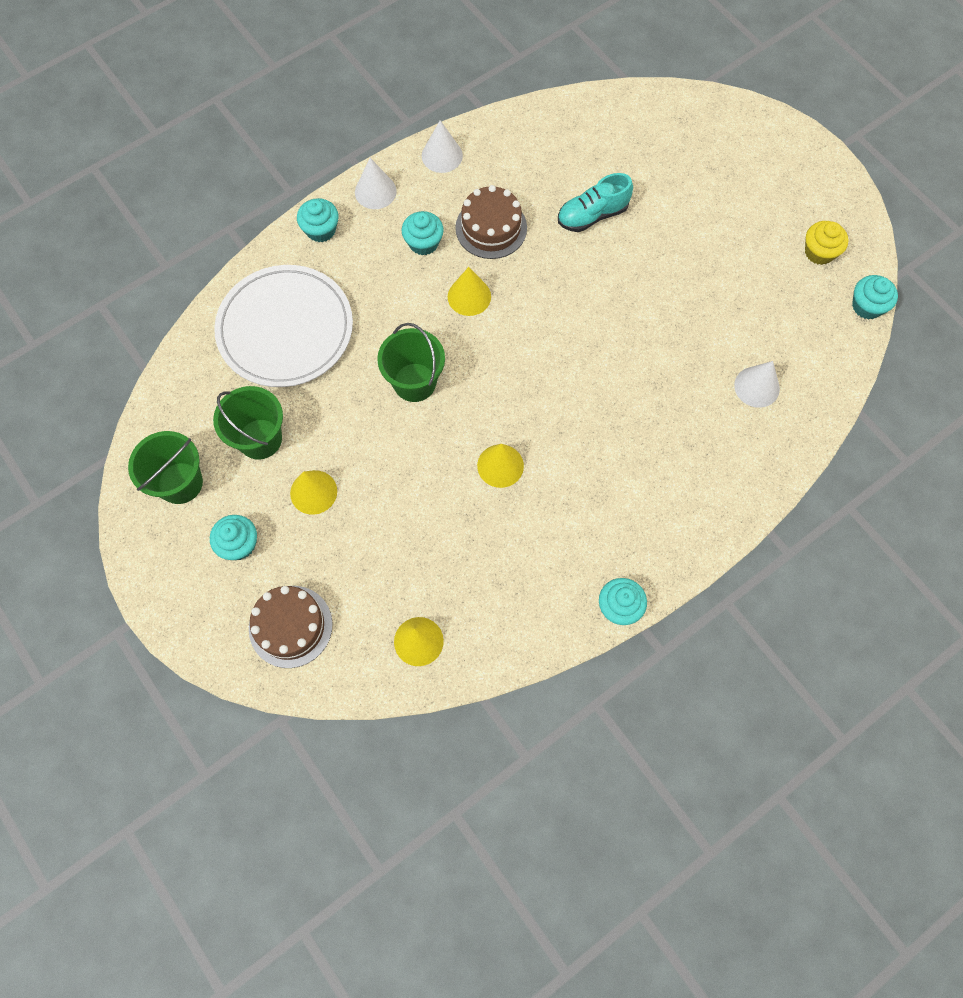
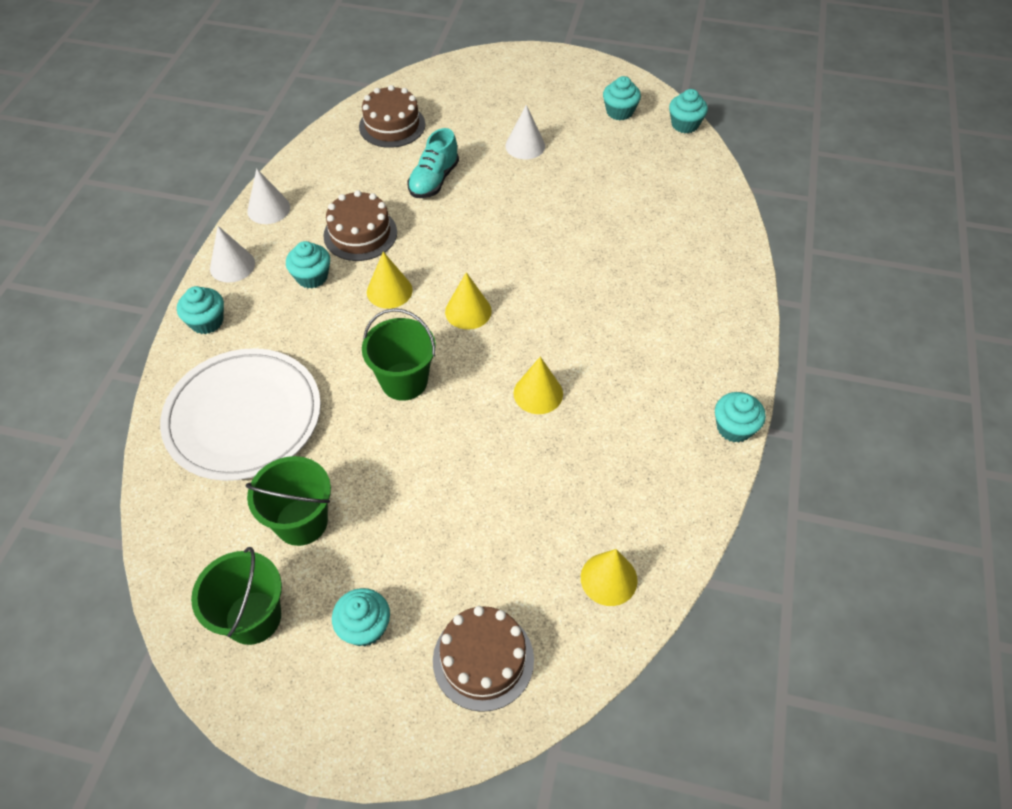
camera: 40 degrees left, 15 degrees down
yellow cone [290,470,337,515] -> yellow cone moved to [445,272,492,330]
white cone [734,361,780,408] -> white cone moved to [505,105,545,159]
yellow cupcake [805,221,849,265] -> turquoise cupcake [603,76,641,120]
none -> brown cake [359,85,425,148]

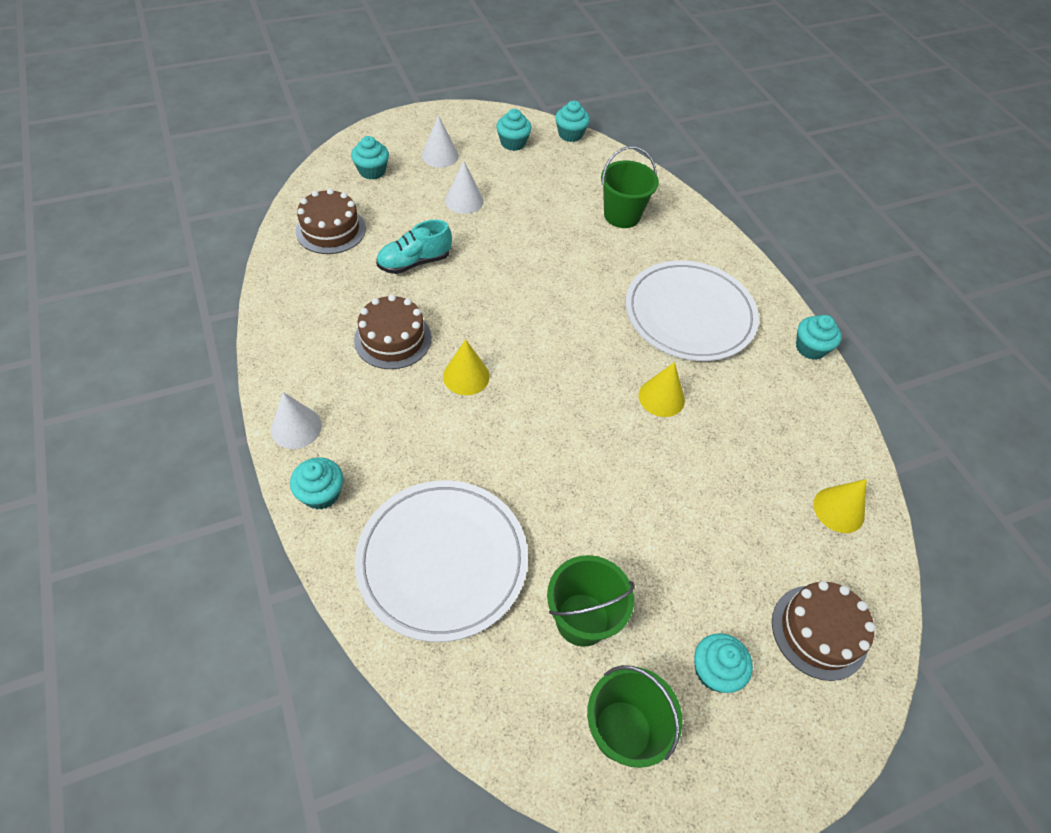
camera: 40 degrees left, 0 degrees up
white cone [247,168,290,224] -> white cone moved to [422,115,459,167]
turquoise cupcake [286,241,330,288] -> turquoise cupcake moved to [351,136,389,180]
green bucket [362,308,436,401] -> green bucket moved to [601,146,659,228]
turquoise shoe [408,128,459,198] -> turquoise shoe turned 75 degrees clockwise [376,220,452,274]
yellow cone [445,272,492,330] -> none
none -> white plate [625,260,759,361]

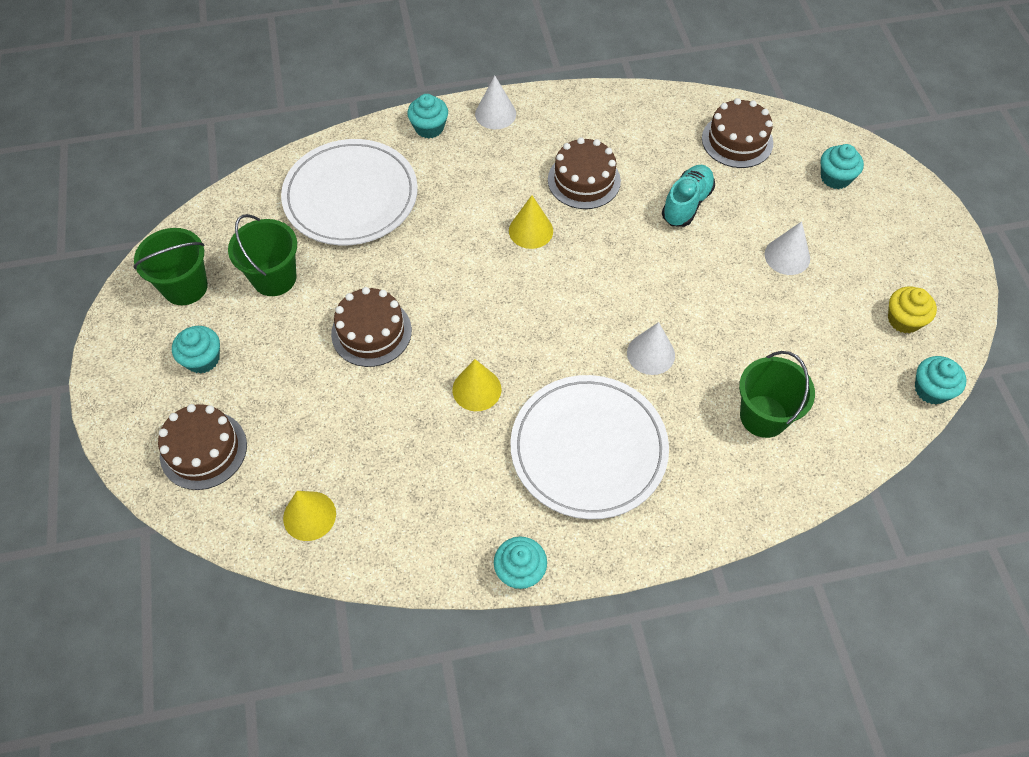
camera: 105 degrees right, 5 degrees up
turquoise shoe [376,220,452,274] -> turquoise shoe turned 45 degrees clockwise [662,165,715,227]
white cone [422,115,459,167] -> white cone moved to [627,322,675,375]
turquoise cupcake [496,109,532,151] -> yellow cupcake [888,287,937,333]
none -> brown cake [331,287,412,367]

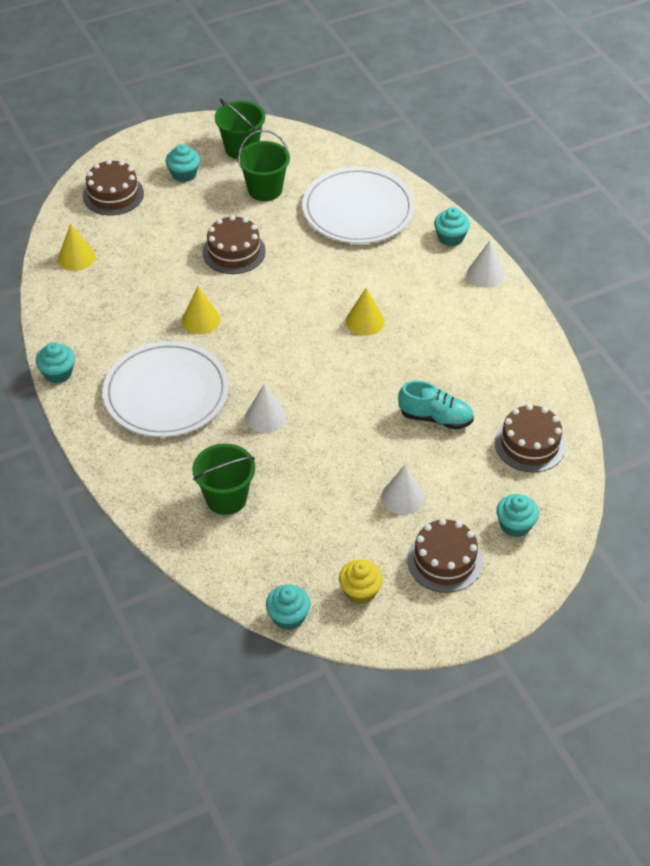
camera: 75 degrees right, 10 degrees down
brown cake [548,137,621,209] -> brown cake moved to [407,518,482,593]

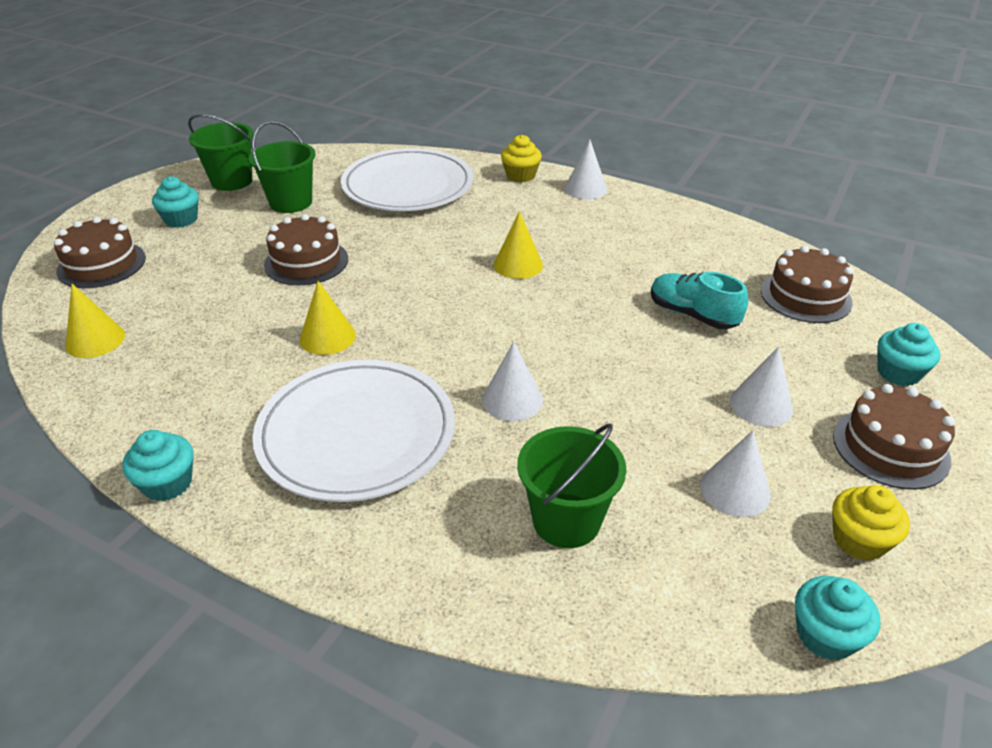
camera: 35 degrees left, 10 degrees down
turquoise shoe [398,381,474,430] -> turquoise shoe turned 120 degrees counterclockwise [651,272,748,329]
turquoise cupcake [434,207,470,246] -> yellow cupcake [501,135,542,182]
none -> white cone [700,430,771,517]

